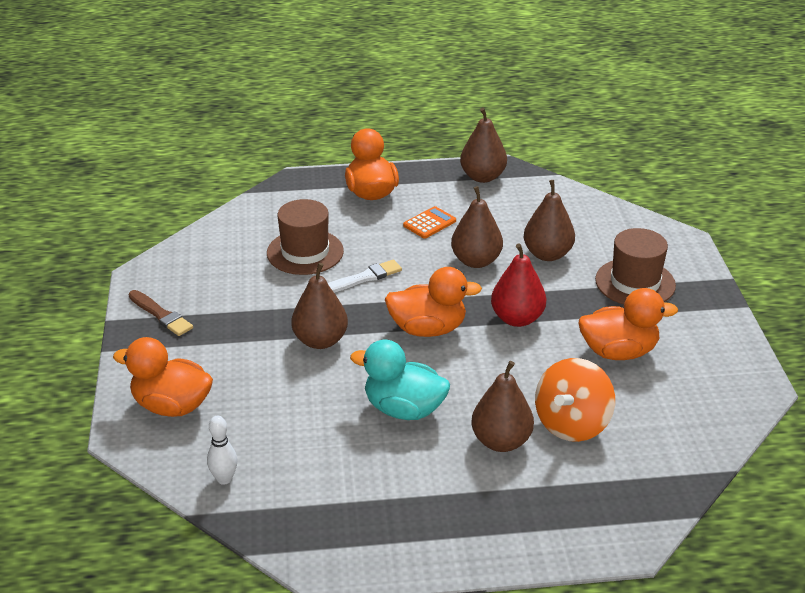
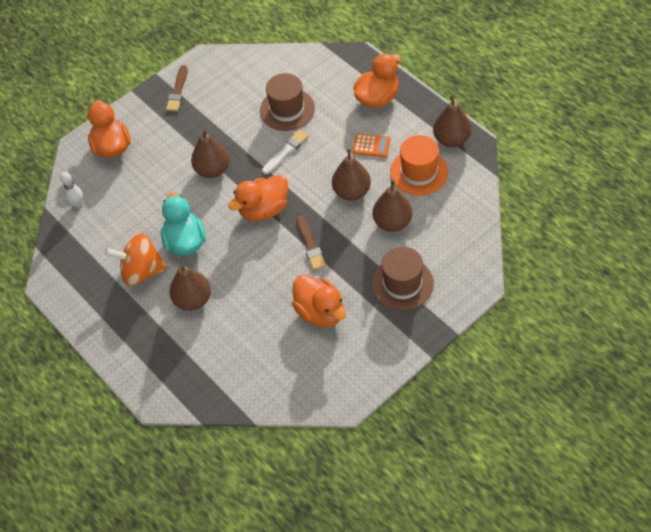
camera: 60 degrees right, 20 degrees up
white brush [328,259,402,293] -> white brush turned 75 degrees counterclockwise [262,129,309,174]
orange duck [385,267,482,337] -> orange duck turned 90 degrees clockwise [228,175,288,221]
red pear [491,243,546,327] -> brown brush [296,215,326,270]
orange spinning top [535,358,615,442] -> orange spinning top moved to [105,233,168,286]
none -> orange hat [390,135,448,196]

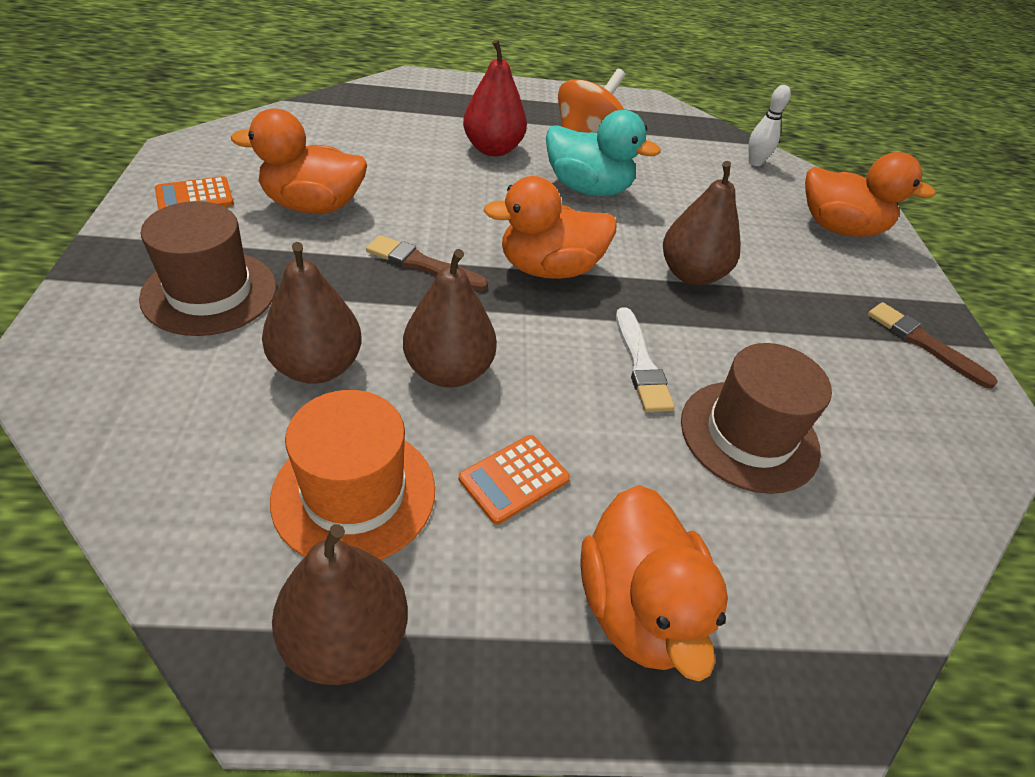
camera: 120 degrees right, 10 degrees down
brown pear [169,264,211,311] -> red pear [463,40,527,156]
orange duck [228,175,288,221] -> orange duck turned 105 degrees counterclockwise [483,176,617,279]
none -> orange calculator [155,176,234,210]

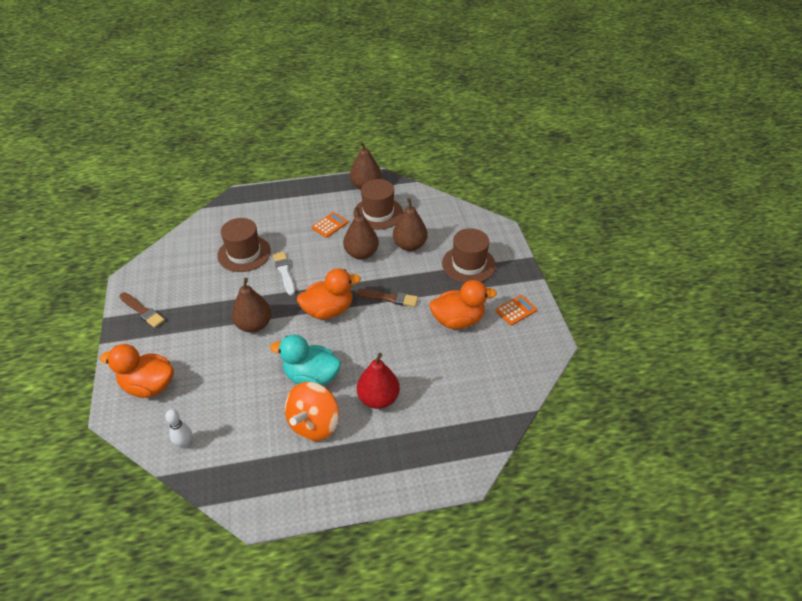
camera: 175 degrees right, 0 degrees up
orange hat [270,390,435,560] -> brown hat [354,179,403,230]
orange duck [580,485,728,681] -> none

